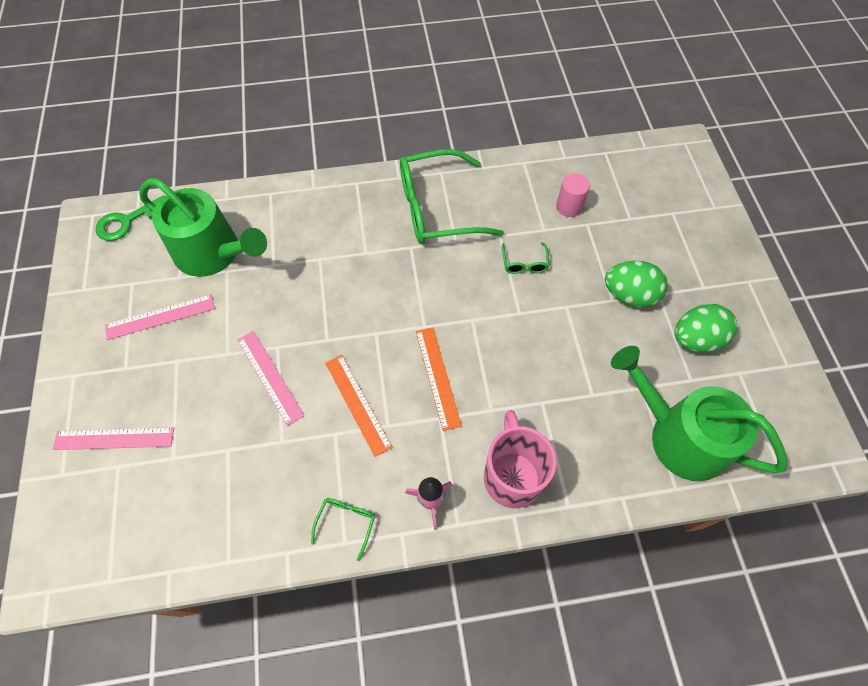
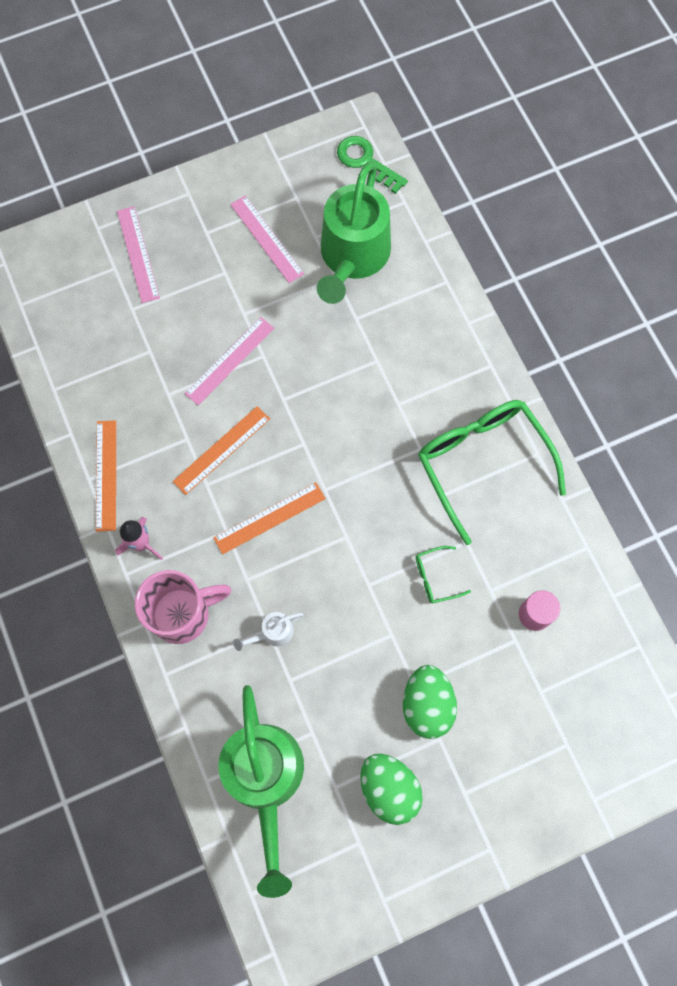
camera: 75 degrees right, 10 degrees up
green glasses [311,498,375,561] -> orange ruler [96,420,116,532]
green watering can [611,346,788,481] -> green watering can turned 150 degrees clockwise [218,685,304,898]
none -> white watering can [234,612,303,651]

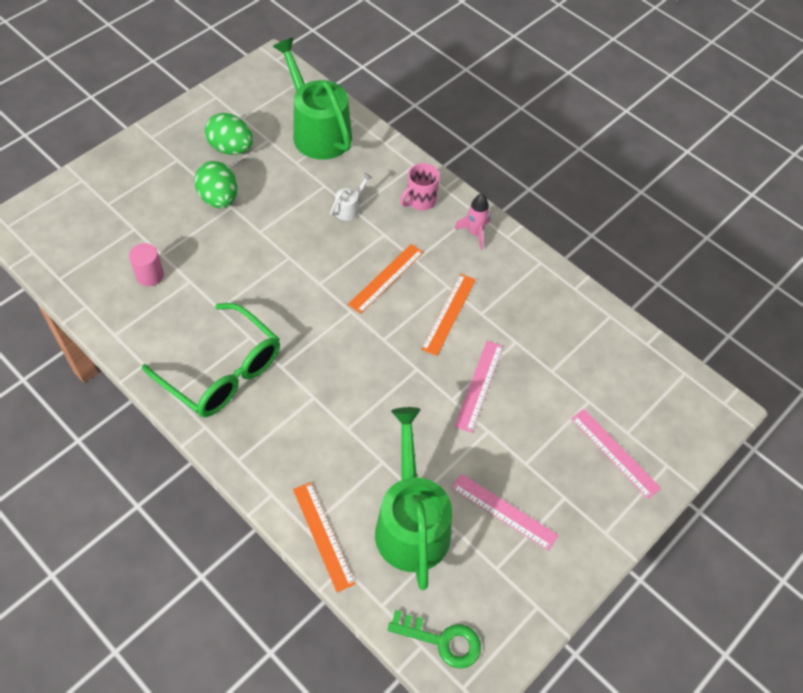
camera: 155 degrees right, 15 degrees down
orange ruler [96,420,116,532] -> orange ruler moved to [293,482,355,592]
pink mug [135,570,231,644] -> pink mug [400,163,440,210], size x0.65
green glasses [416,546,471,603] -> none

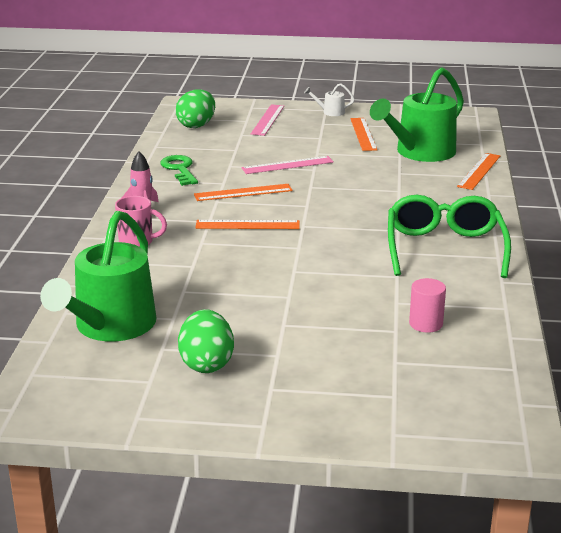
camera: 125 degrees left, 30 degrees down
green egg [194,161,237,208] -> green egg moved to [175,89,215,128]
white watering can [330,173,372,221] -> white watering can moved to [304,83,355,116]
green key [387,610,481,669] -> green key moved to [160,155,198,186]
pink ruler [451,474,558,551] -> orange ruler [350,118,377,151]

